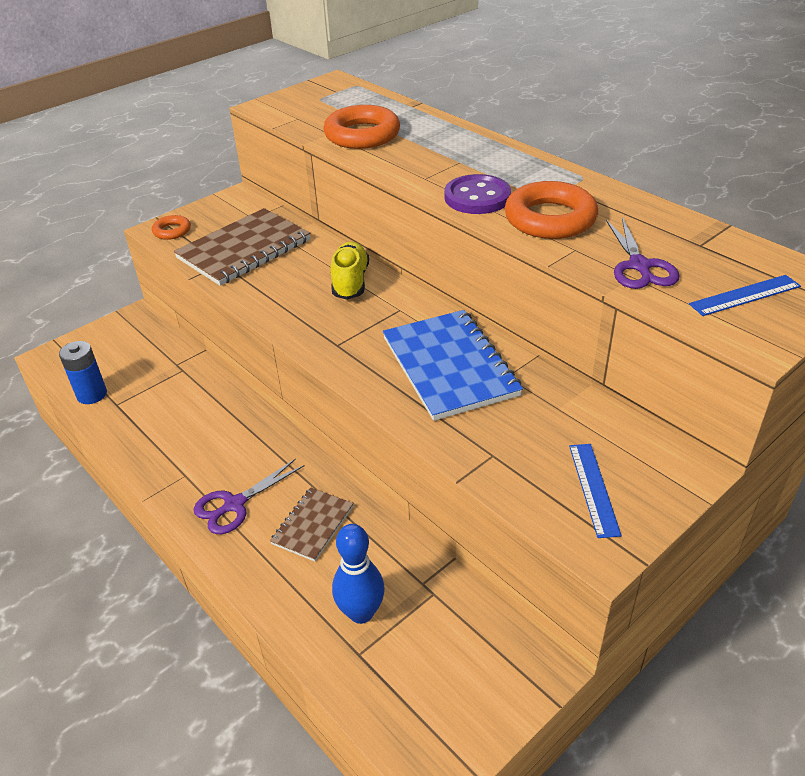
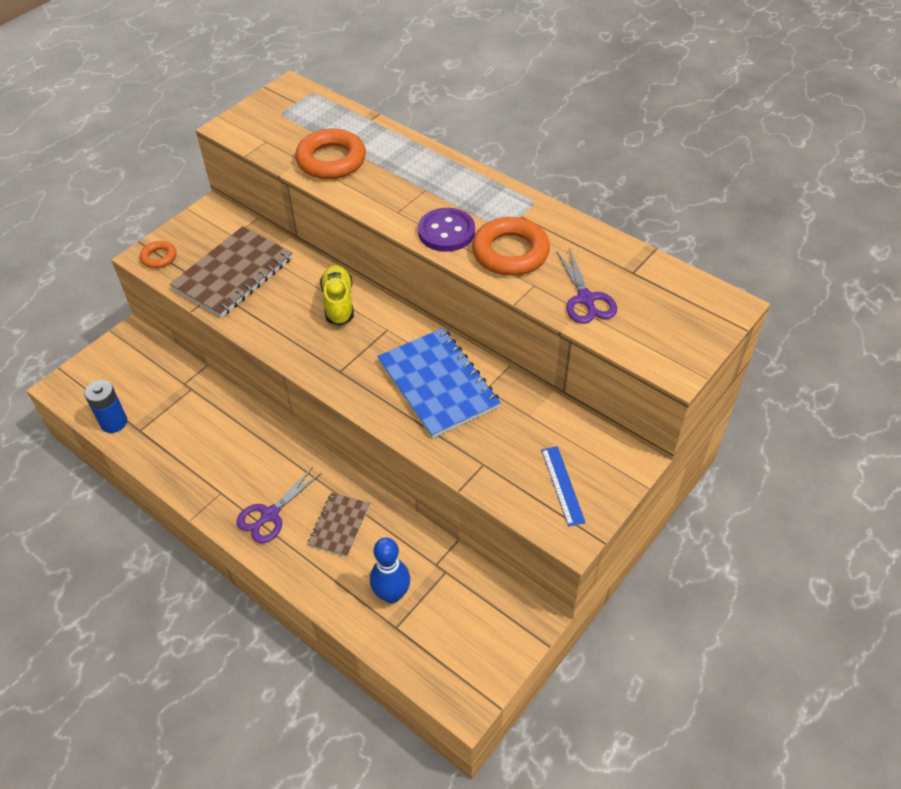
camera: 10 degrees left, 10 degrees up
blue ruler [689,275,801,316] -> none

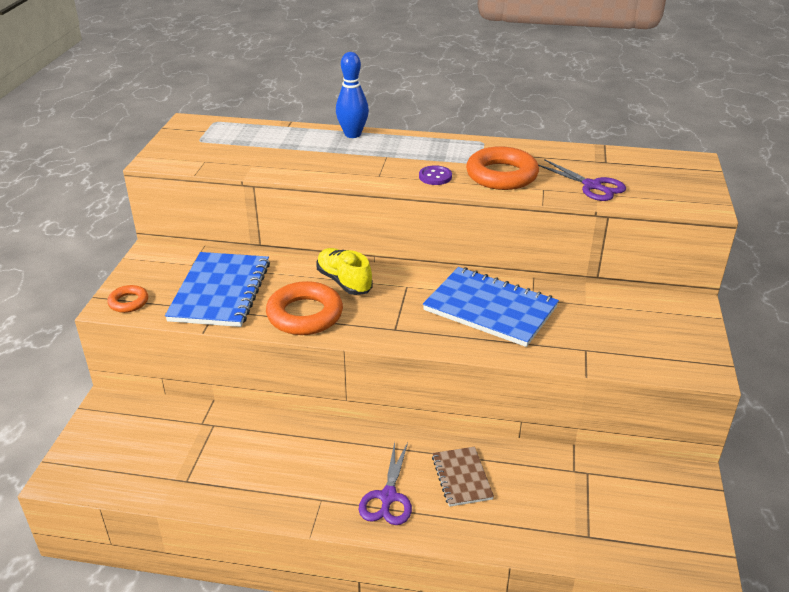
camera: 30 degrees left, 15 degrees down
blue battery [84,380,127,433] -> none
brown notebook [170,226,292,318] -> blue notebook [165,252,270,327]
orange ring [295,129,366,179] -> orange ring moved to [266,281,343,335]
blue bowling pin [370,537,410,603] -> blue bowling pin moved to [336,52,369,138]
purple button [418,208,475,252] -> purple button [419,165,452,185], size x0.61
blue ruler [541,446,586,526] -> none

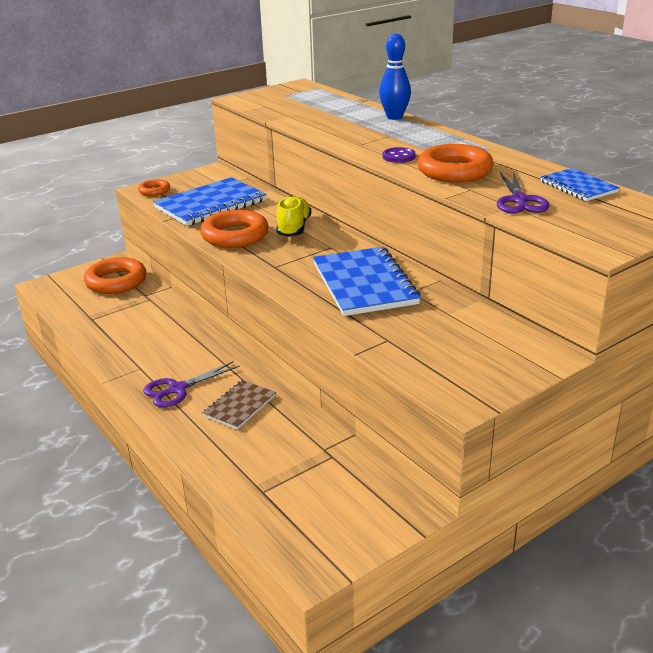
camera: 45 degrees right, 5 degrees down
none -> orange ring [84,257,146,294]
none -> blue notebook [540,168,620,201]

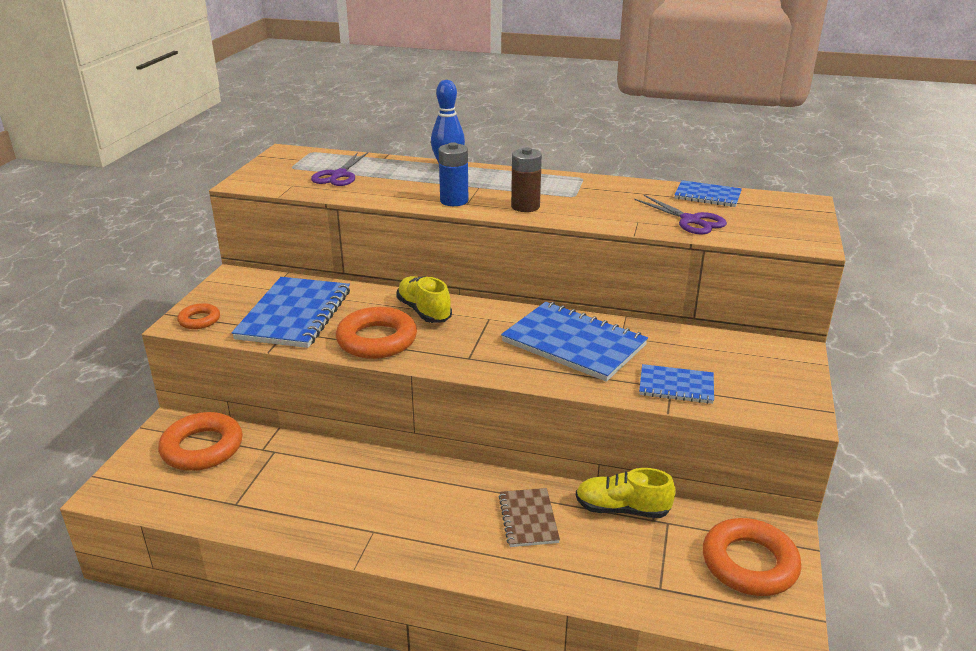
camera: 40 degrees left, 0 degrees up
purple scissors [143,361,240,407] -> purple scissors moved to [311,152,368,186]
purple button [383,147,416,163] -> brown battery [511,147,542,212]
orange ring [417,144,494,182] -> orange ring moved to [703,518,802,596]
none -> blue battery [439,142,468,206]
none -> yellow shoe [576,468,676,518]
none -> blue notebook [639,364,714,404]

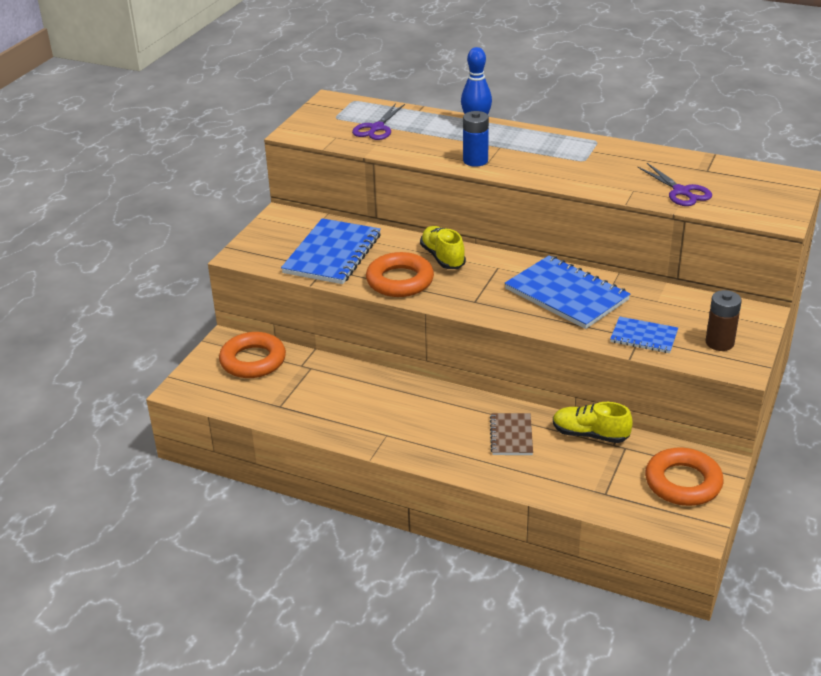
camera: 10 degrees right, 5 degrees up
orange ring [177,303,220,329] -> none
brown battery [511,147,542,212] -> brown battery moved to [706,290,742,351]
blue notebook [674,180,742,207] -> none

